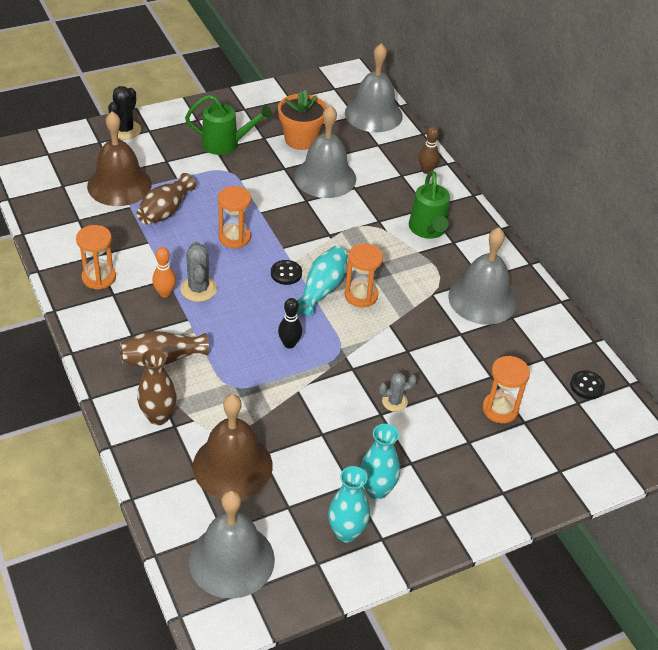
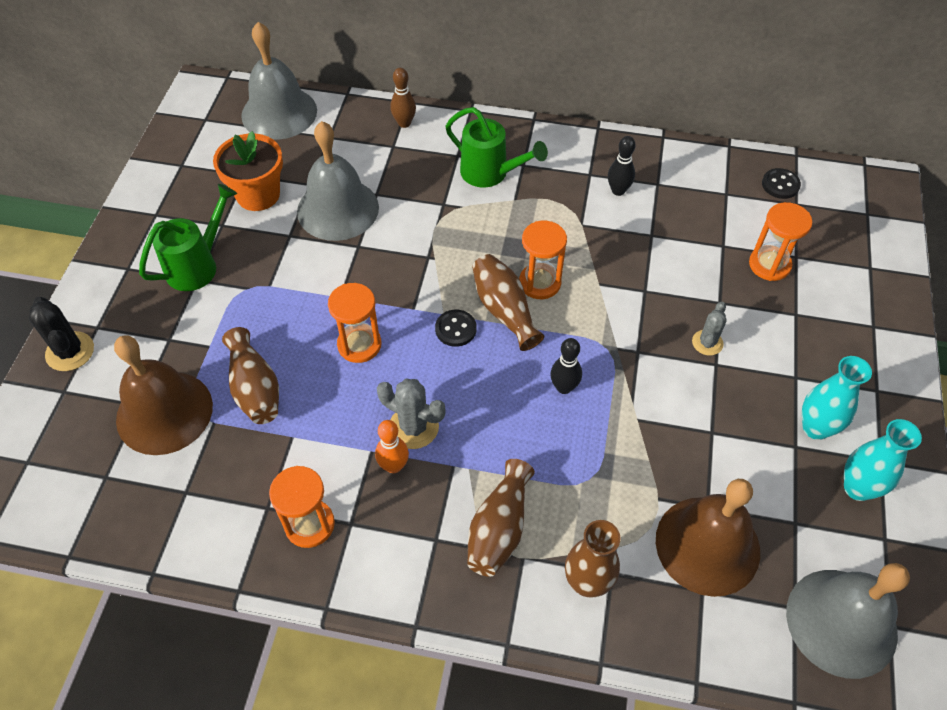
camera: 50 degrees left, 10 degrees up
turquoise vase [297,246,348,316] -> brown vase [472,254,545,351]
grey bell [448,227,517,325] -> black bowling pin [608,136,636,196]

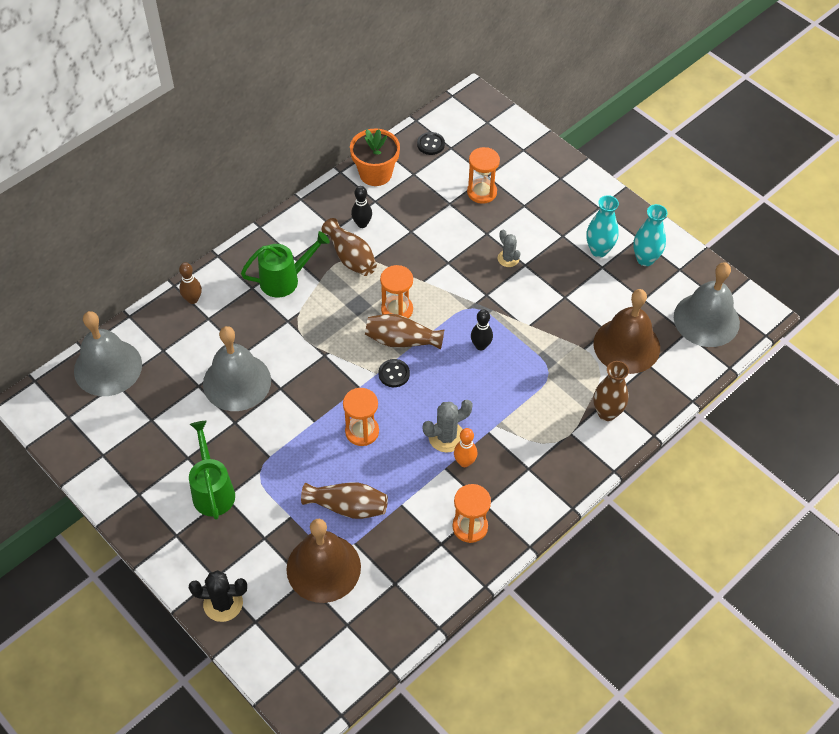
camera: 55 degrees left, 0 degrees up
orange flower pot [213,131,283,211] -> orange flower pot moved to [350,129,400,186]
brown vase [467,459,535,577] -> brown vase moved to [321,218,377,276]

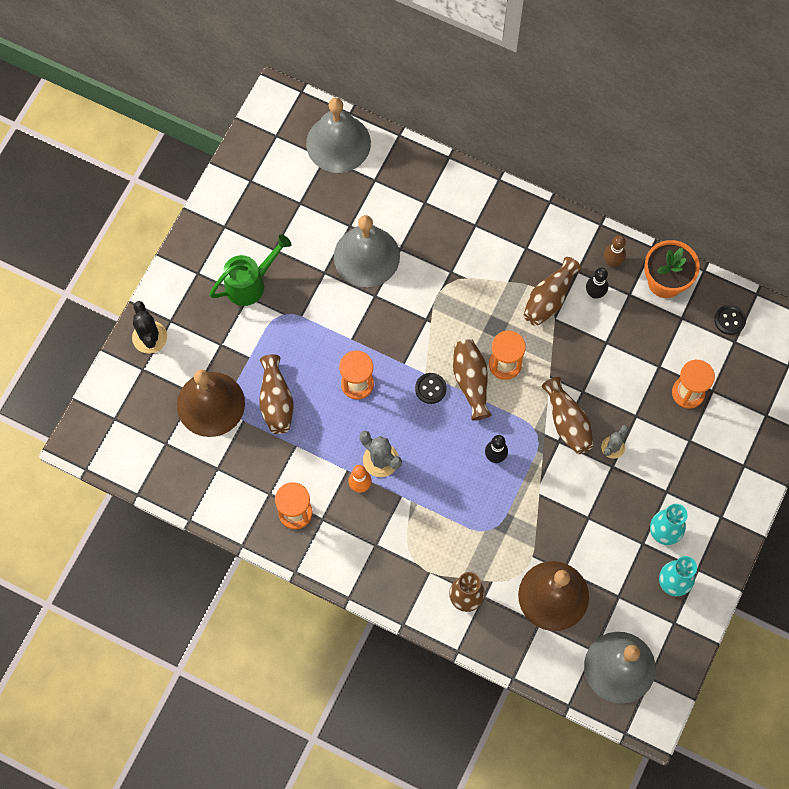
camera: 70 degrees right, 15 degrees up
brown bowling pin [179,262,202,304] -> brown bowling pin moved to [604,235,626,267]
green watering can [241,231,330,298] -> none
none -> brown vase [542,377,594,454]

